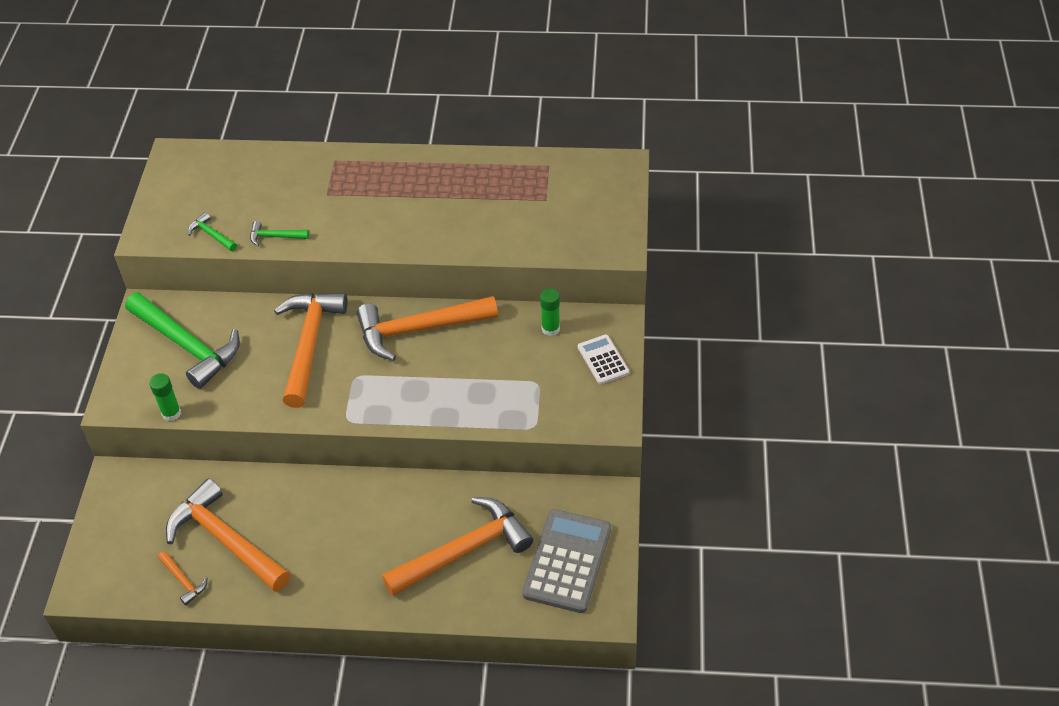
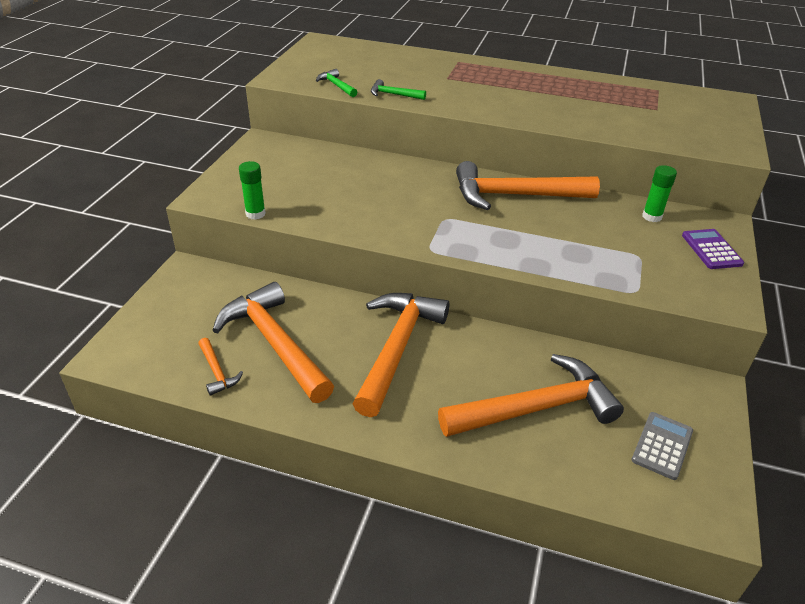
camera: 10 degrees right, 10 degrees down
green hammer [125,292,240,389] -> none
orange hammer [274,293,348,408] -> orange hammer moved to [353,293,450,417]
grey calculator [522,509,611,613] -> grey calculator [632,412,693,480], size x0.55
white calculator [578,335,629,384] -> purple calculator [682,229,744,269]

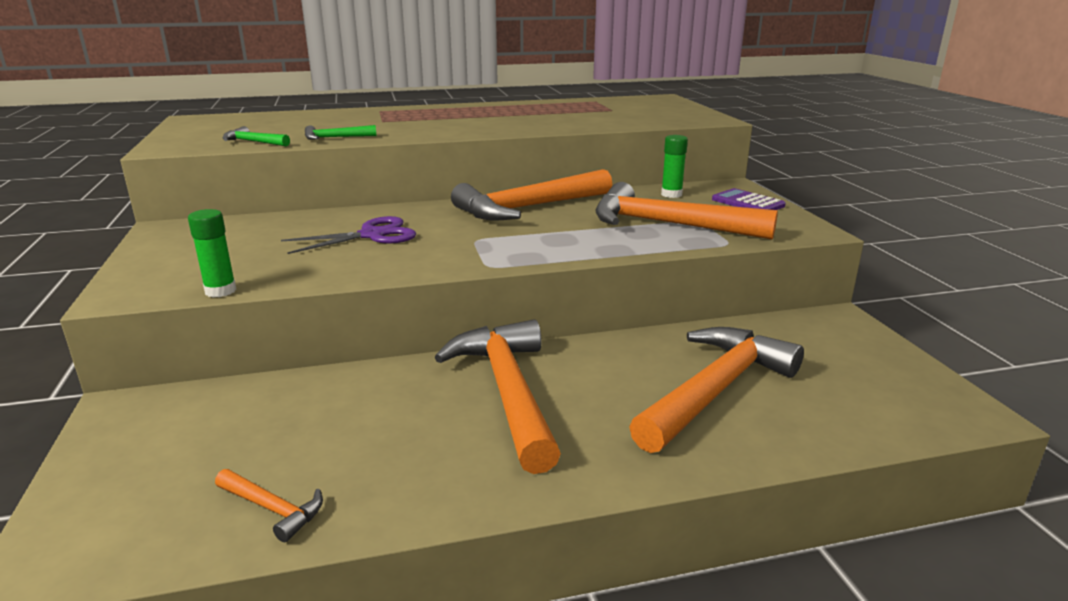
camera: 30 degrees left, 15 degrees down
orange hammer [212,282,334,403] -> orange hammer moved to [595,182,778,240]
grey calculator [632,412,693,480] -> none
none -> purple scissors [281,216,416,254]

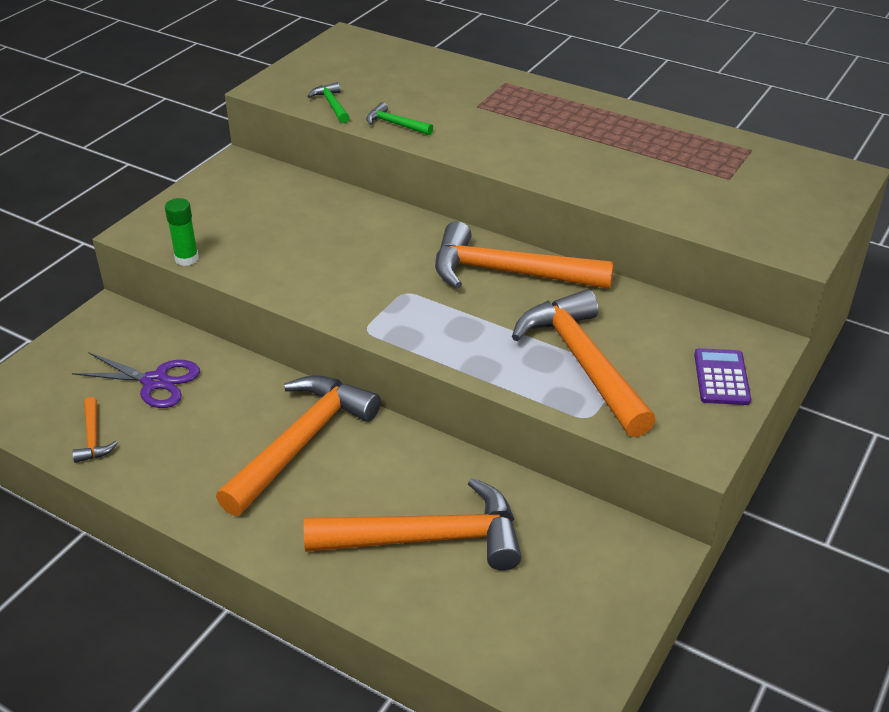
camera: 45 degrees right, 15 degrees up
purple scissors [281,216,416,254] -> purple scissors moved to [72,352,200,408]
green glue stick [661,135,688,198] -> none

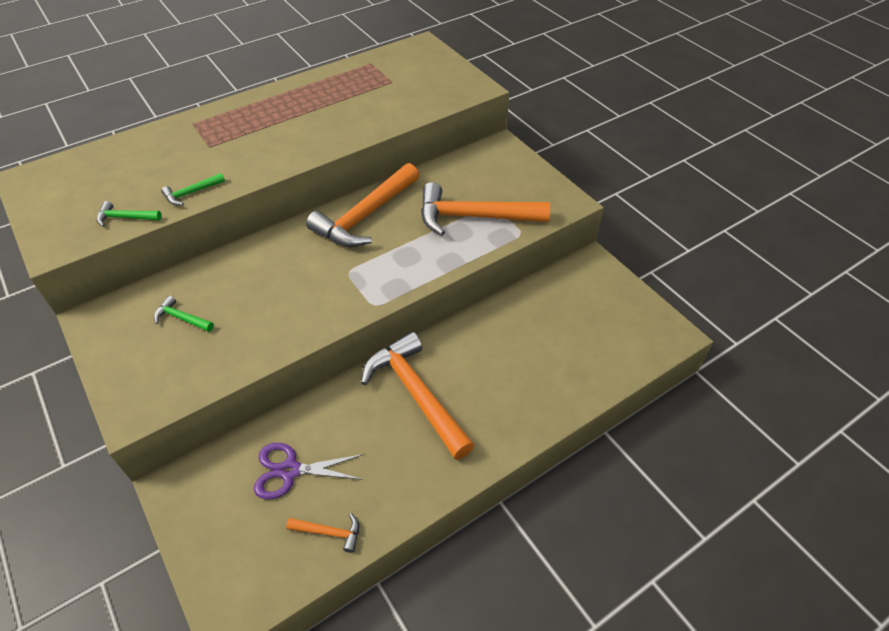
camera: 65 degrees left, 10 degrees up
purple scissors [72,352,200,408] -> purple scissors turned 135 degrees counterclockwise [254,443,364,499]
green glue stick [165,198,199,266] -> none
orange hammer [304,478,522,570] -> none
purple calculator [694,348,751,405] -> none
none -> green hammer [154,296,214,332]

